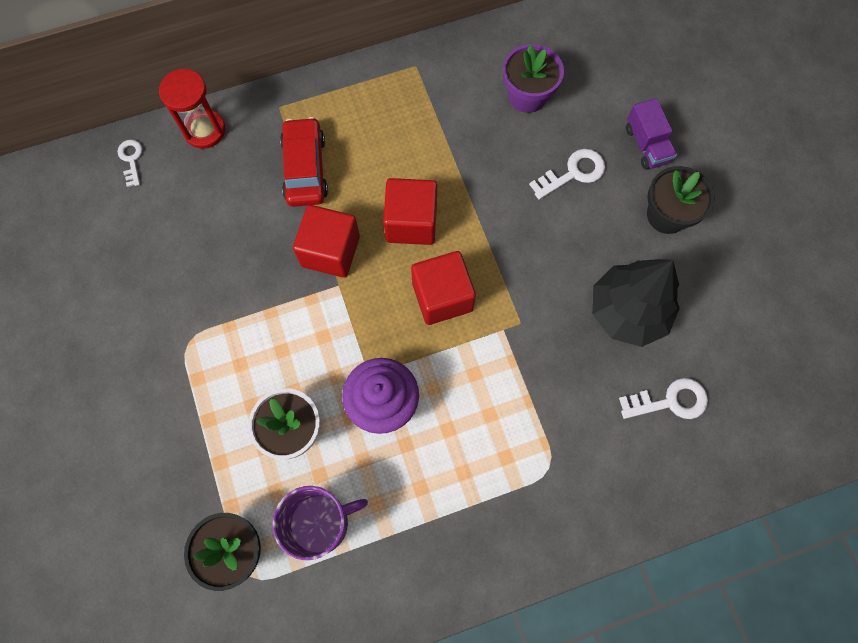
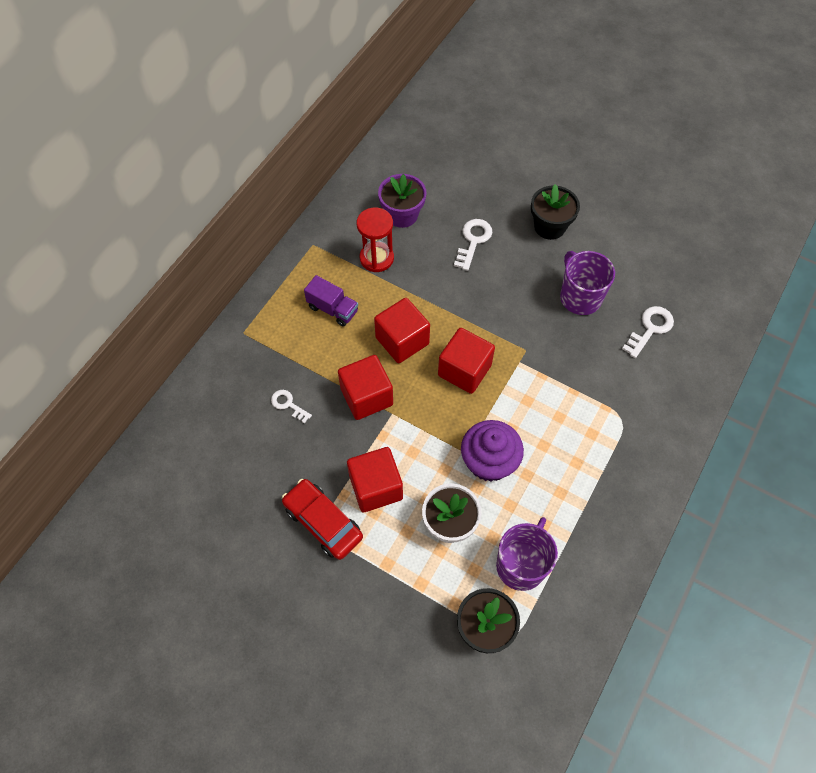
camera: 40 degrees left, 10 degrees down
white key [117,140,142,187] -> white key moved to [271,390,312,424]
red hourglass [159,69,225,149] -> red hourglass moved to [357,208,394,272]
red car [280,117,328,207] -> red car moved to [282,479,363,560]
black tree [592,259,680,347] -> purple mug [560,251,615,315]
purple truck [626,98,677,170] -> purple truck moved to [304,275,358,327]
none -> red cube [347,447,403,512]

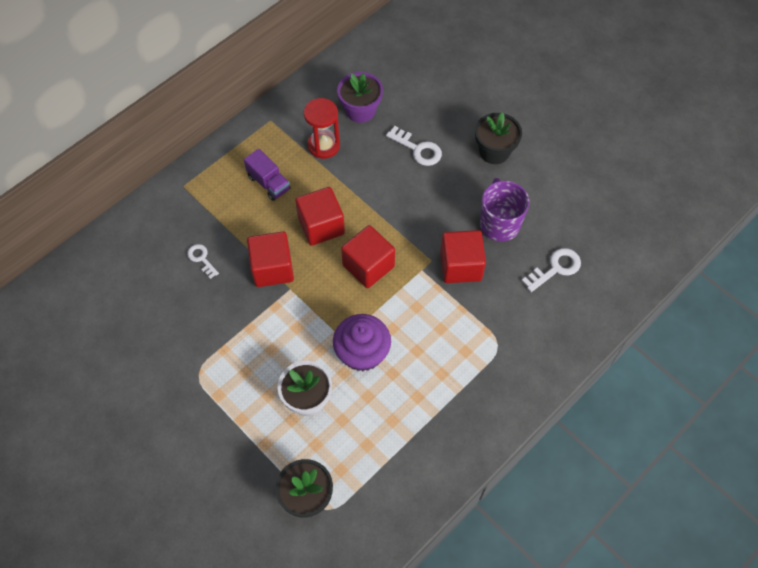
camera: 15 degrees right, 0 degrees up
red car [282,479,363,560] -> none
red cube [347,447,403,512] -> red cube moved to [440,230,486,283]
white key [454,219,492,271] -> white key turned 90 degrees clockwise [386,126,442,166]
purple mug [496,517,558,591] -> none

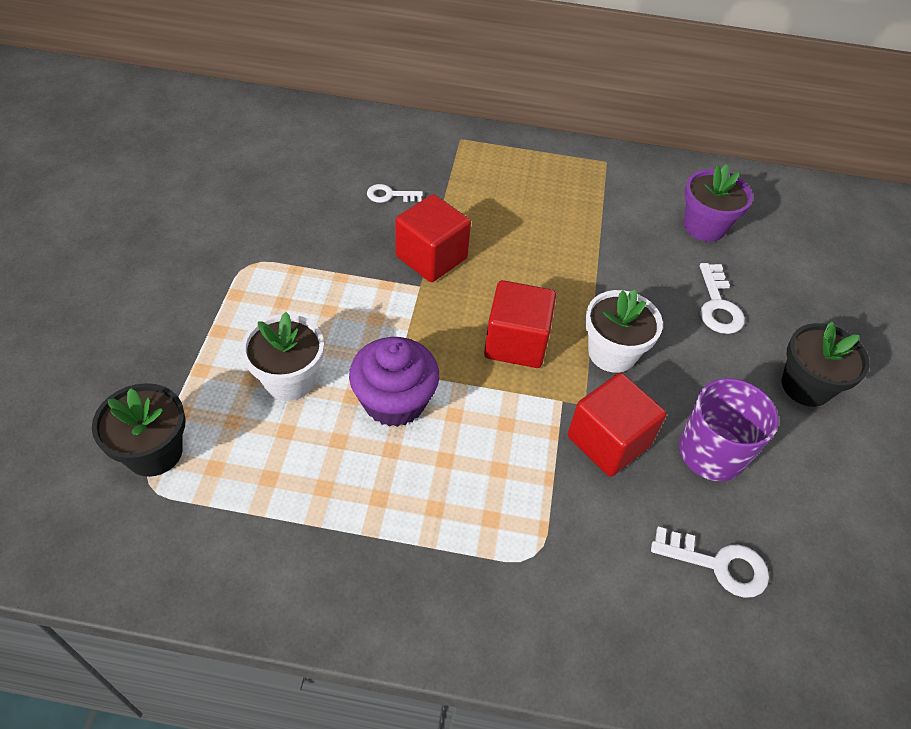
camera: 50 degrees right, 10 degrees down
white key [187,244,219,279] -> white key turned 105 degrees counterclockwise [367,184,423,203]
purple truck [244,149,290,201] -> none
red cube [295,187,345,246] -> none
red hourglass [304,98,340,159] -> none
none -> white flower pot [585,290,663,373]

